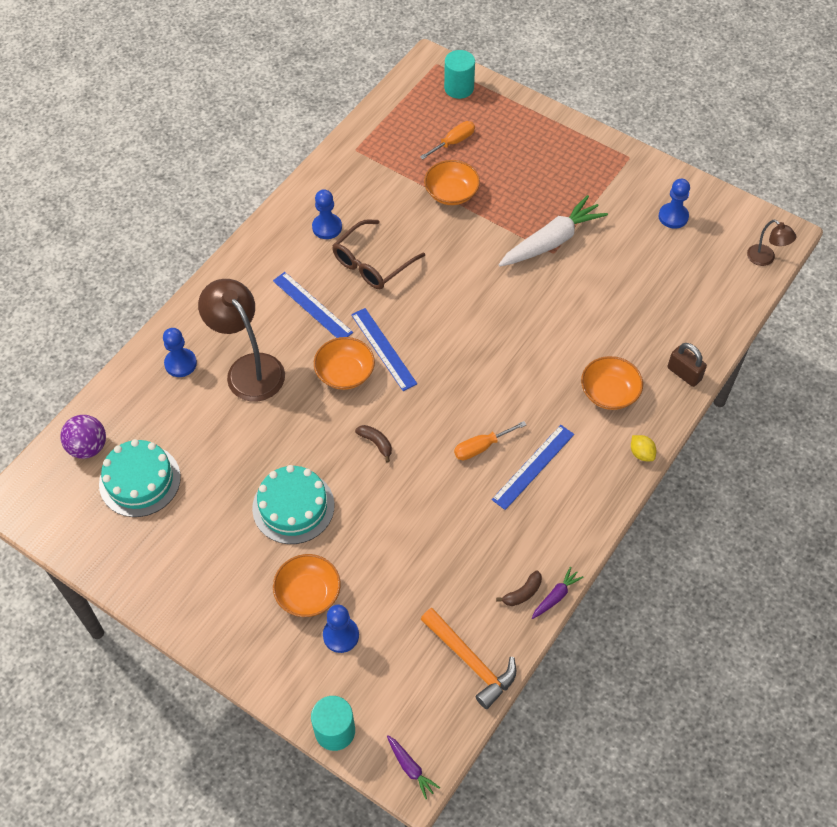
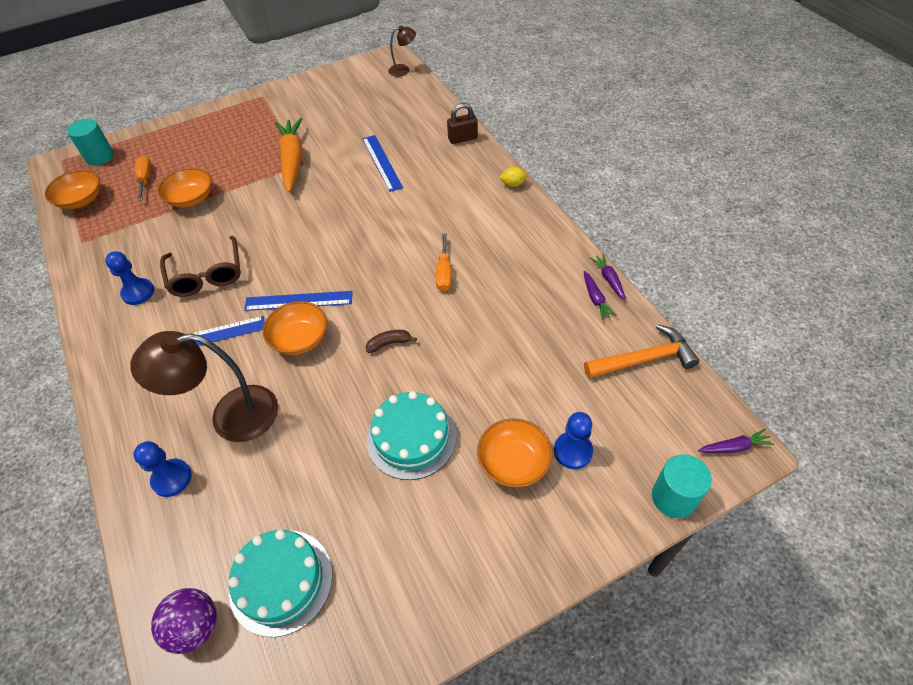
camera: 60 degrees left, 5 degrees down
blue ruler [492,425,574,510] -> blue ruler moved to [362,135,403,192]
brown banana [496,570,542,606] -> purple carrot [584,271,617,320]
white carrot [498,195,608,267] -> orange carrot [275,118,303,193]
orange bowl [581,356,643,410] -> orange bowl moved to [45,170,100,209]
blue pawn [659,179,690,229] -> none

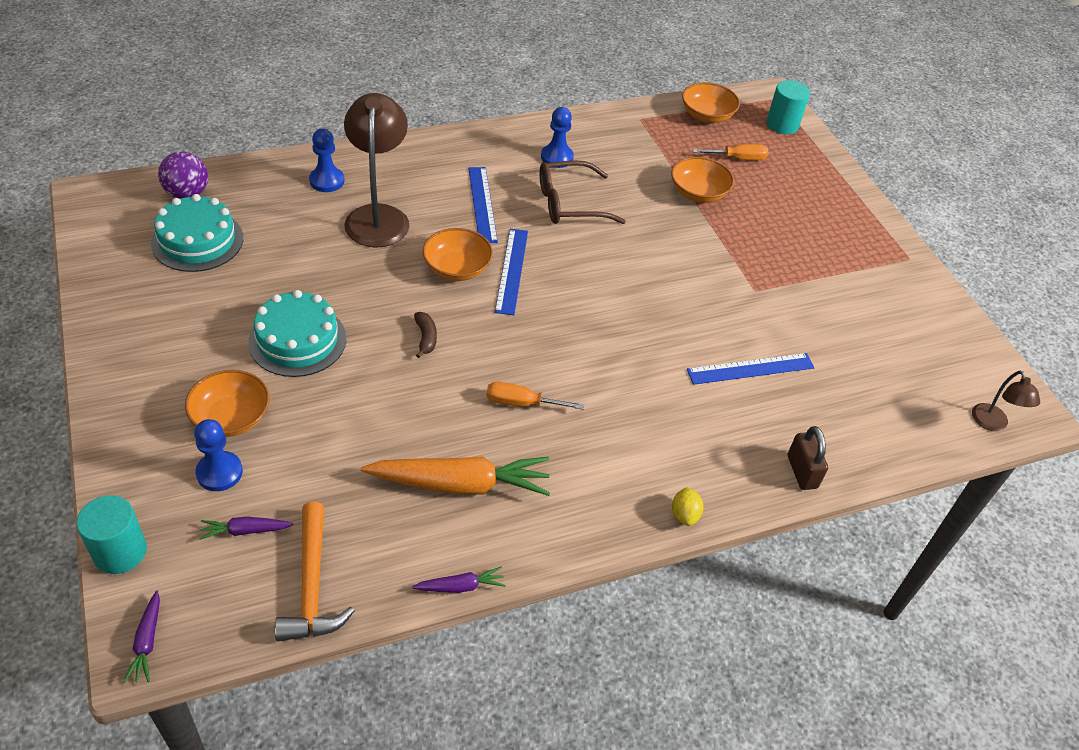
camera: 90 degrees right, 5 degrees down
orange carrot [275,118,303,193] -> orange carrot moved to [361,456,550,496]
purple carrot [584,271,617,320] -> purple carrot moved to [199,517,293,540]

